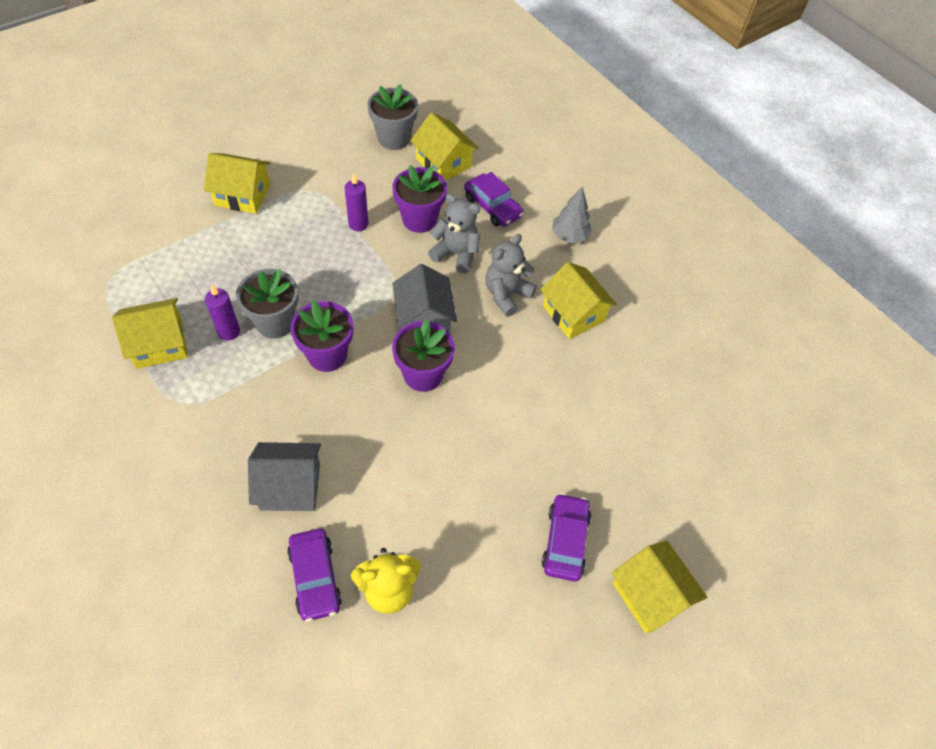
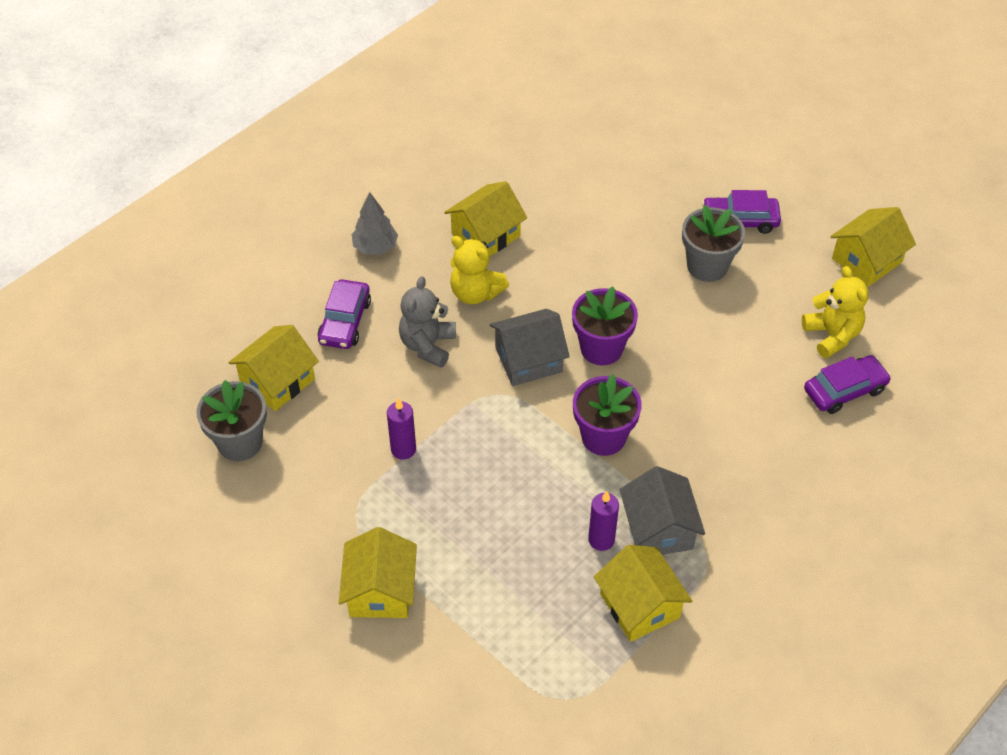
camera: 95 degrees left, 5 degrees down
grey flower pot [236,269,298,339] -> grey flower pot moved to [682,205,745,282]
grey house [248,442,321,511] -> grey house moved to [620,466,705,555]
purple flower pot [392,165,447,233] -> none
purple car [464,172,524,227] -> purple car turned 150 degrees clockwise [317,279,371,349]
grey teddy bear [486,234,537,316] -> yellow teddy bear [450,236,509,304]
yellow house [612,541,707,633] -> yellow house moved to [830,207,916,287]

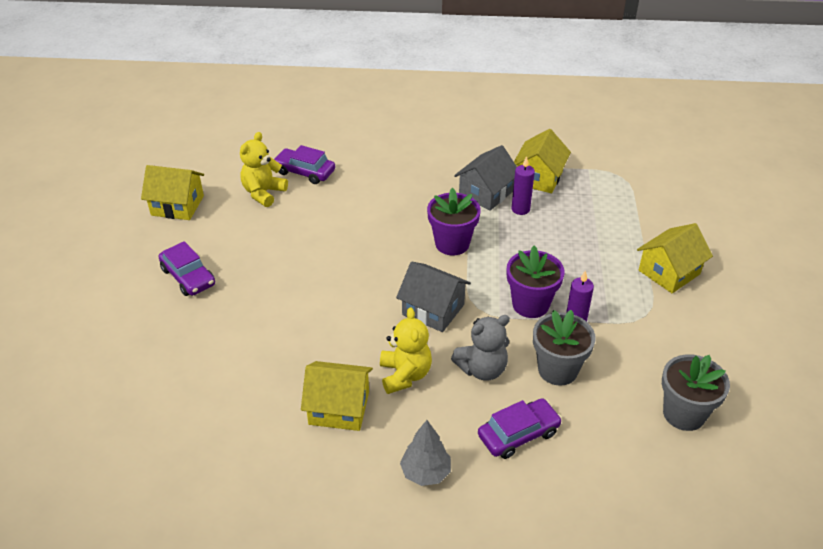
camera: 130 degrees left, 10 degrees down
yellow house [228,325,319,411] -> none
purple flower pot [572,286,638,365] -> purple flower pot moved to [507,246,565,318]
grey flower pot [682,205,745,282] -> grey flower pot moved to [533,310,596,386]

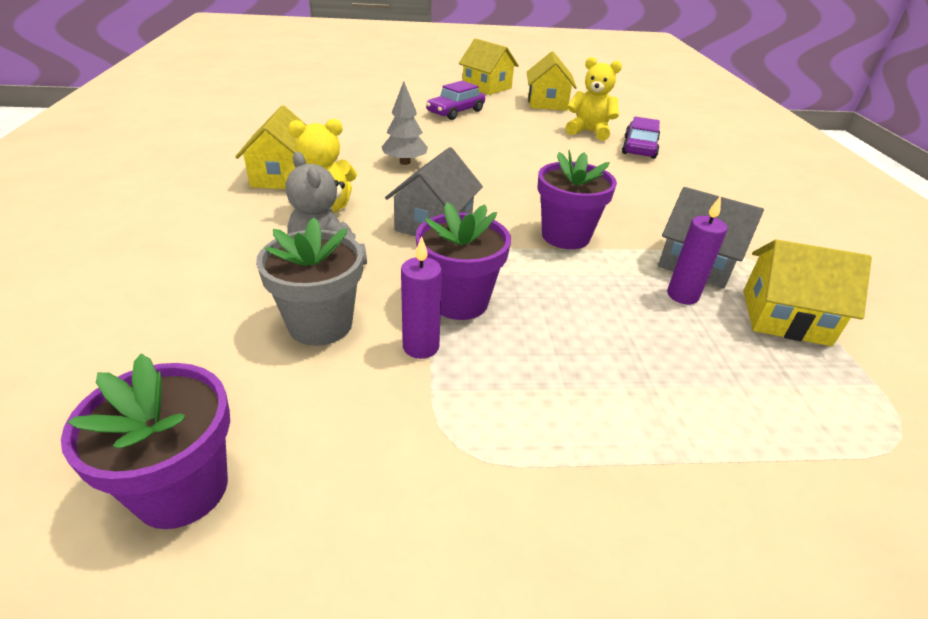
camera: 80 degrees right, 5 degrees down
grey tree [400,420,451,486] -> grey tree moved to [382,81,428,165]
purple car [478,398,562,459] -> none
yellow house [637,223,713,293] -> yellow house moved to [459,38,519,95]
grey flower pot [662,354,730,431] -> purple flower pot [61,354,230,529]

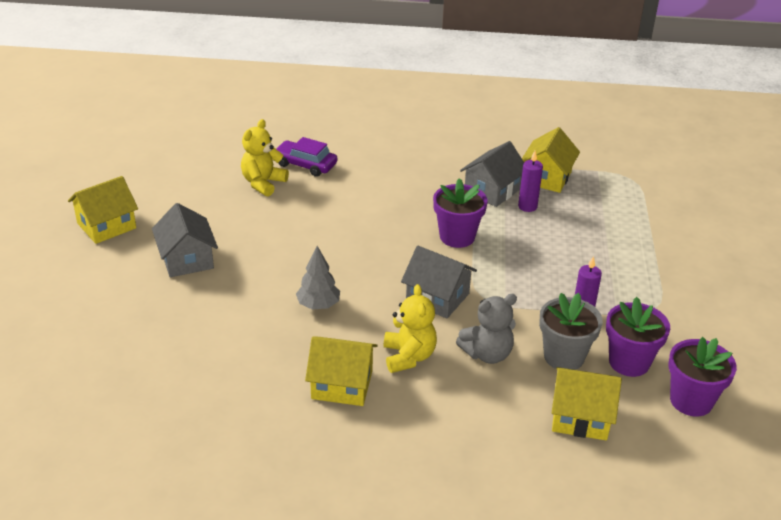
camera: 80 degrees left, 0 degrees up
purple flower pot [416,202,511,320] -> purple flower pot moved to [606,297,670,377]
purple car [426,81,485,120] -> grey house [152,203,218,277]
yellow house [527,51,577,111] -> yellow house moved to [552,367,622,440]

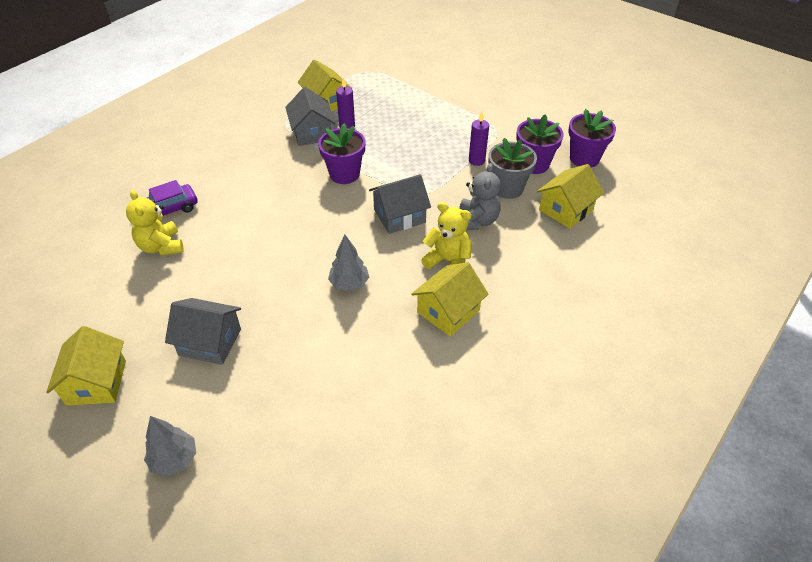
camera: 55 degrees left, 10 degrees up
none -> grey tree [144,416,196,476]

